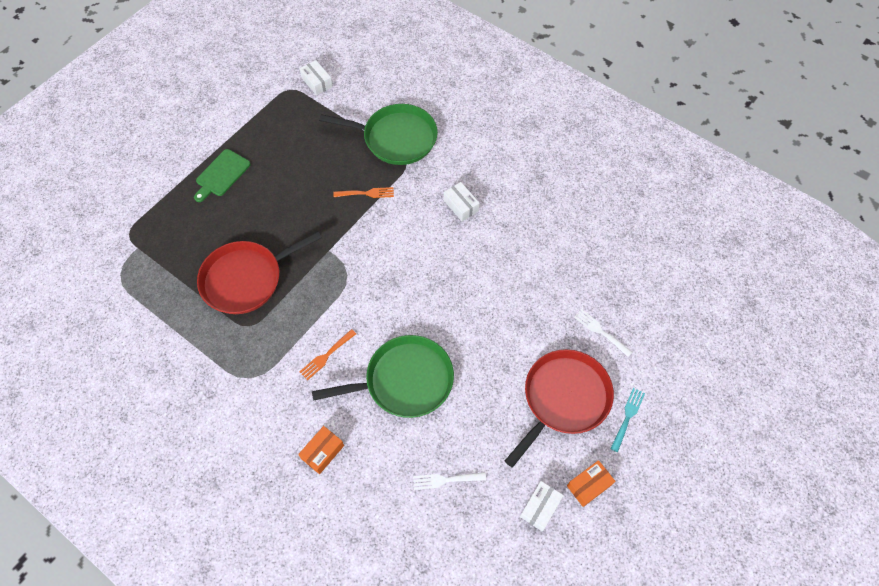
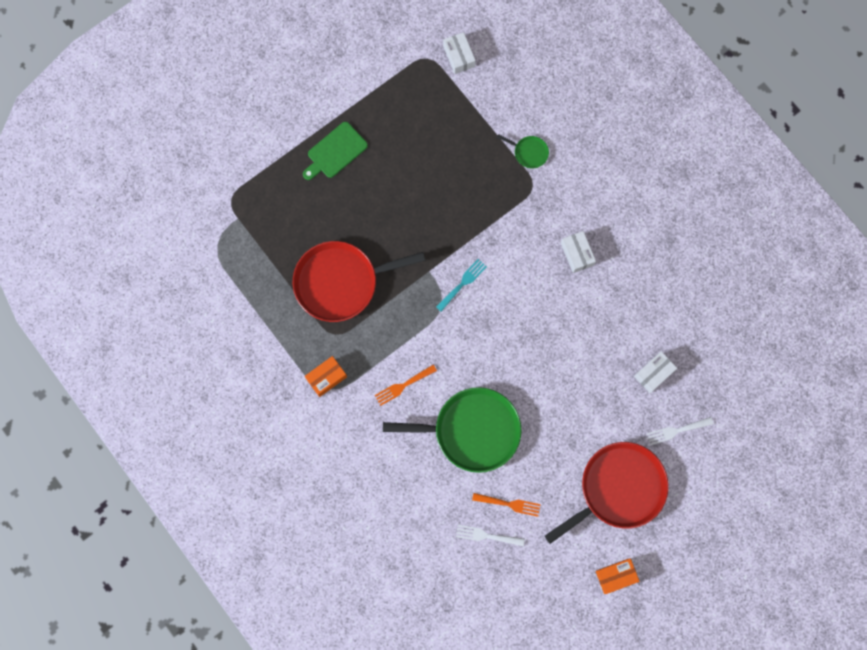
camera: 15 degrees right, 15 degrees up
orange box [298,426,344,474] -> orange box moved to [305,356,347,397]
green pan [319,104,438,165] -> green pan [497,134,549,168], size x0.42
orange fork [333,187,394,198] -> orange fork moved to [472,493,541,517]
white box [520,481,564,531] -> white box moved to [634,351,677,393]
white fork [574,309,632,357] -> white fork turned 75 degrees counterclockwise [647,417,714,445]
turquoise fork [610,388,645,452] -> turquoise fork moved to [436,259,487,312]

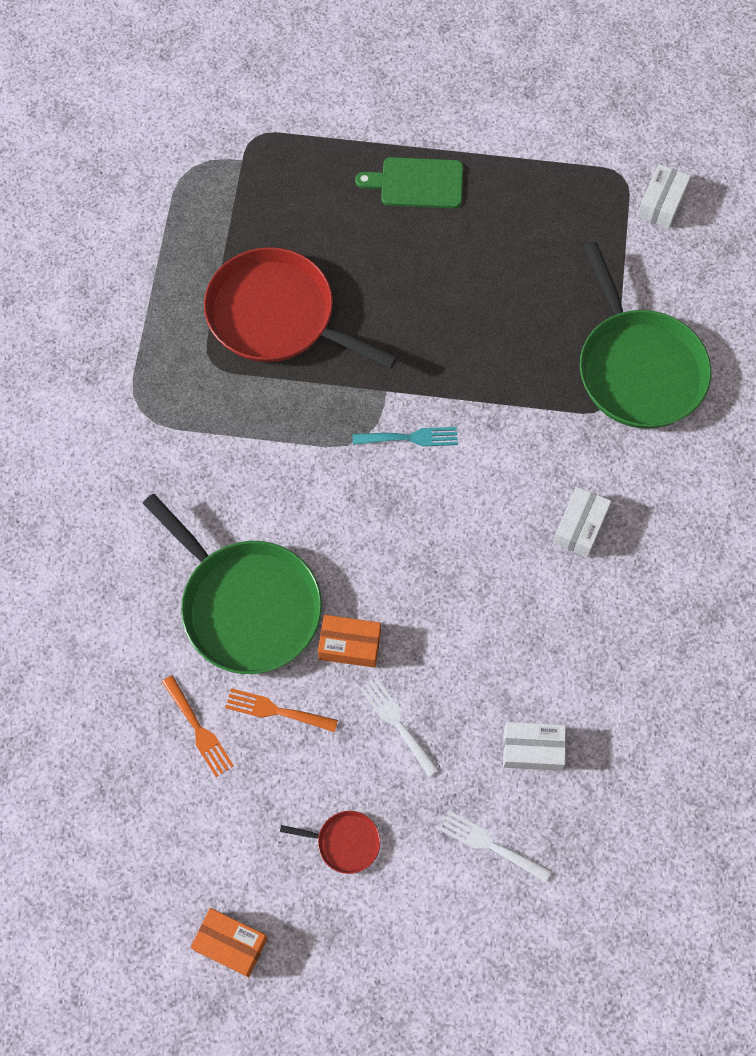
camera: 45 degrees right, 10 degrees down
orange box [305,356,347,397] -> orange box moved to [318,615,381,668]
orange fork [375,365,437,406] -> orange fork moved to [225,688,338,732]
white fork [456,525,525,546] -> white fork moved to [360,677,439,777]
green pan [497,134,549,168] -> green pan [580,242,711,429], size x2.37
red pan [545,442,669,544] -> red pan [280,811,381,874], size x0.42

